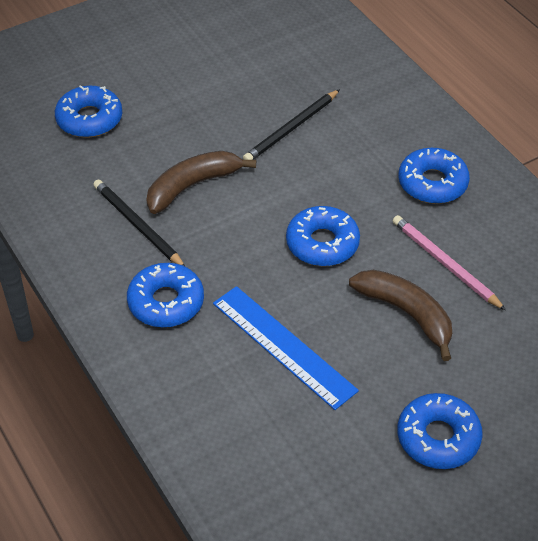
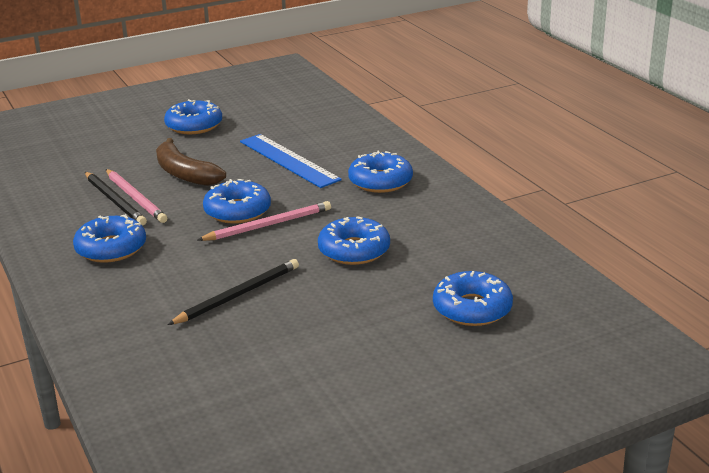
camera: 175 degrees left, 20 degrees down
black pencil [93,180,185,266] -> black pencil moved to [85,172,147,225]
brown banana [146,151,256,214] -> blue donut [318,216,390,265]
none -> pink pencil [198,201,331,241]

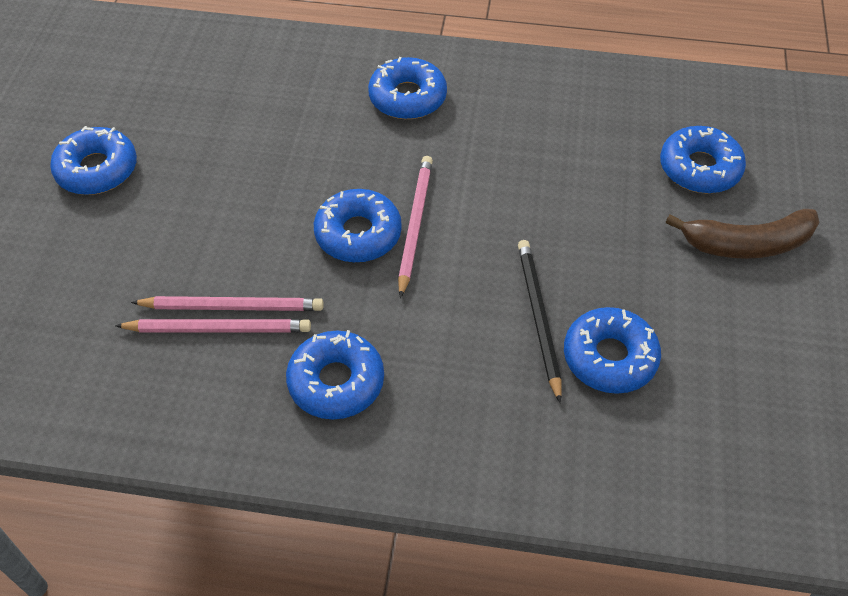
camera: 55 degrees left, 25 degrees up
black pencil [85,172,147,225] -> pink pencil [115,319,311,332]
brown banana [156,138,226,186] -> brown banana moved to [666,209,819,259]
blue ruler [240,134,342,188] -> none
blue donut [318,216,390,265] -> blue donut moved to [564,307,661,394]

